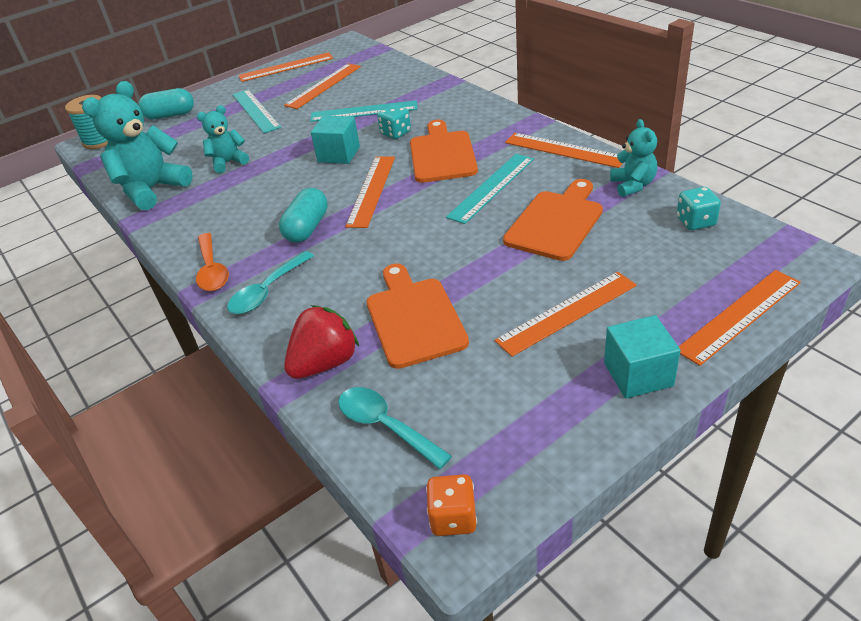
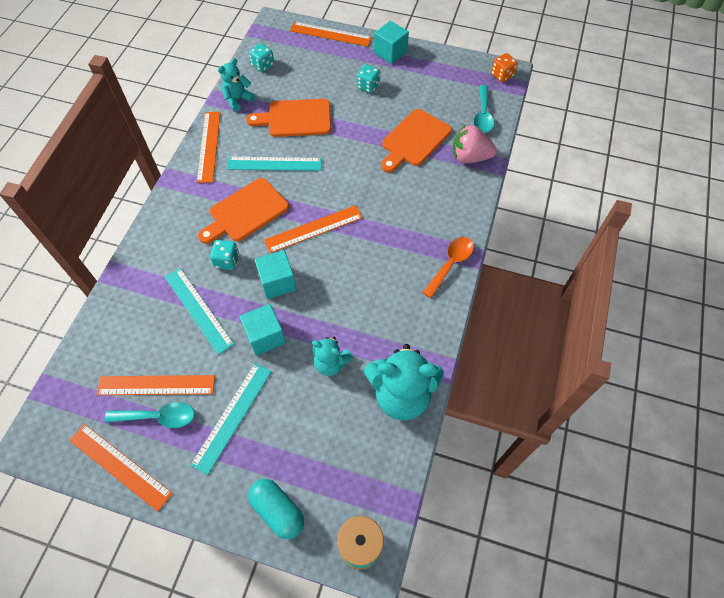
camera: 130 degrees left, 20 degrees up
turquoise spoon [227,251,314,314] -> turquoise spoon moved to [104,402,195,428]
turquoise capsule [279,188,328,243] -> none
red strawberry [284,305,359,379] -> pink strawberry [453,124,497,163]
orange ruler [495,272,637,357] -> turquoise dice [357,64,380,93]
none -> turquoise cube [239,304,286,356]

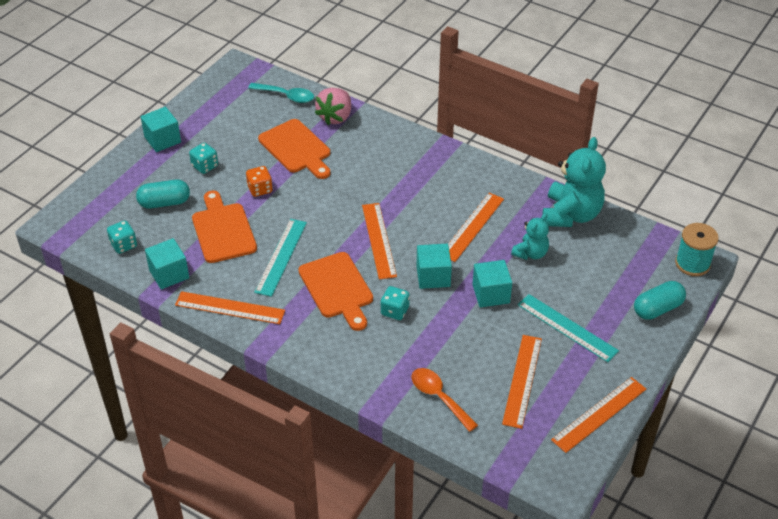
camera: 75 degrees left, 15 degrees down
turquoise spoon [104,402,195,428] -> none
turquoise ruler [165,268,234,355] -> none
turquoise teddy bear [218,58,255,111] -> turquoise cube [145,238,189,289]
orange cutting board [246,99,331,137] -> orange cutting board turned 150 degrees clockwise [192,190,257,263]
orange ruler [290,22,372,47] -> orange ruler moved to [448,193,504,262]
orange spoon [422,237,474,298] -> orange spoon moved to [411,368,478,432]
orange dice [491,53,518,82] -> orange dice moved to [246,166,273,197]
none -> turquoise capsule [136,180,190,209]

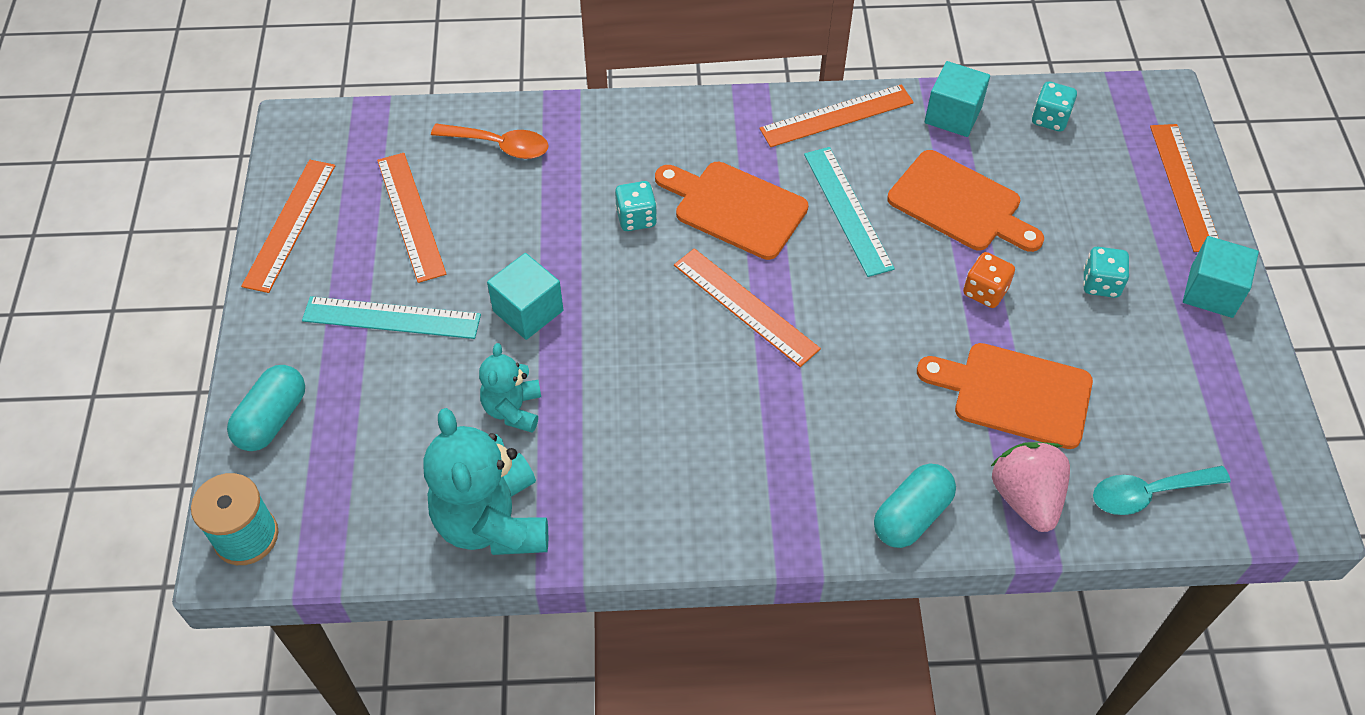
camera: 145 degrees right, 10 degrees up
turquoise capsule [136,180,190,209] -> turquoise capsule moved to [874,463,956,548]
turquoise cube [417,244,452,289] -> none
orange ruler [448,193,504,262] -> orange ruler moved to [1150,124,1219,252]

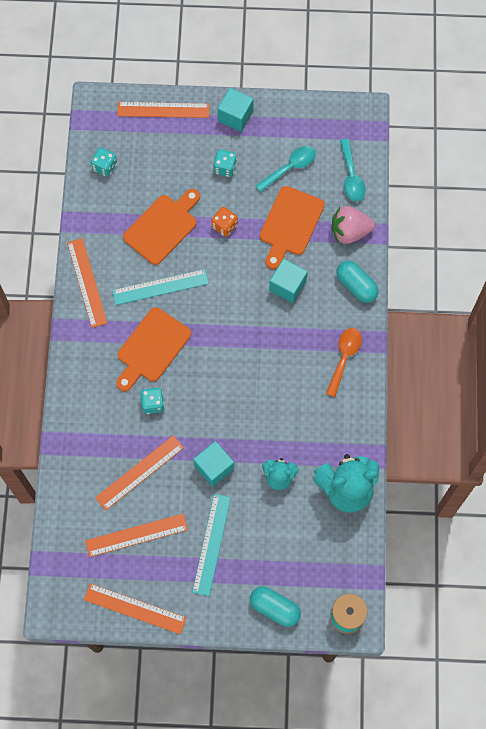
camera: 85 degrees left, 15 degrees up
orange spoon [431,123,548,159] -> orange spoon moved to [326,328,362,397]
orange ruler [674,248,821,367] -> orange ruler moved to [95,435,184,511]
turquoise cube [925,61,990,137] -> turquoise cube moved to [269,259,308,303]
none -> turquoise spoon [255,146,316,192]

